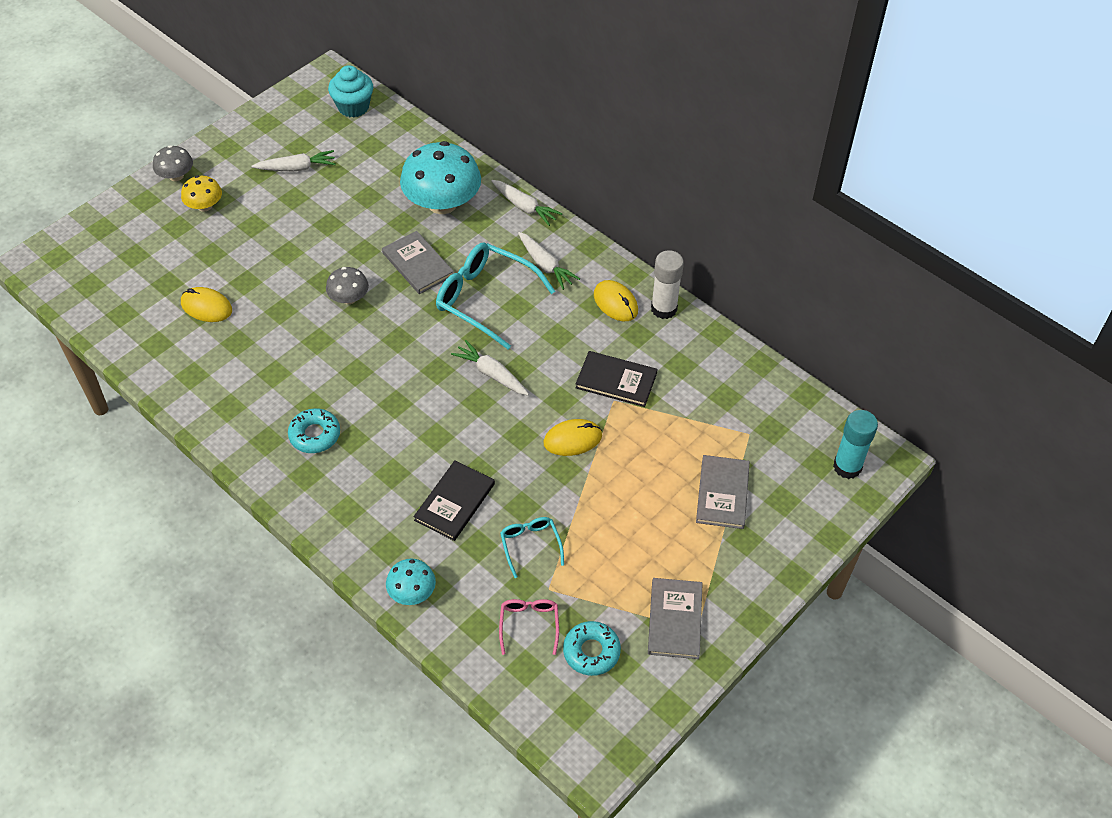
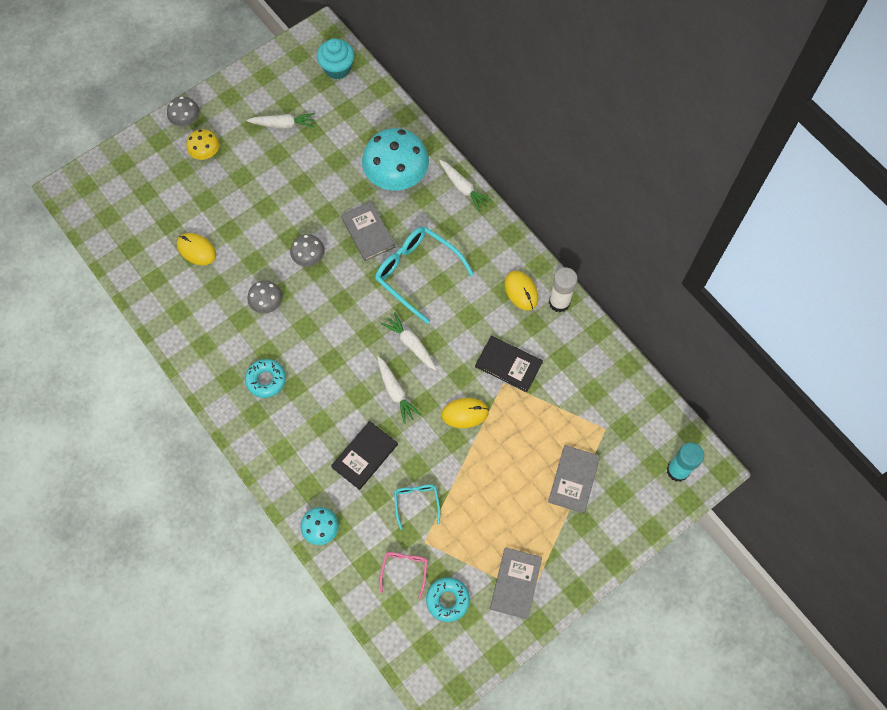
camera: 10 degrees right, 15 degrees up
white carrot [518,232,580,290] -> white carrot moved to [377,356,421,424]
none -> grey mushroom [248,280,282,314]

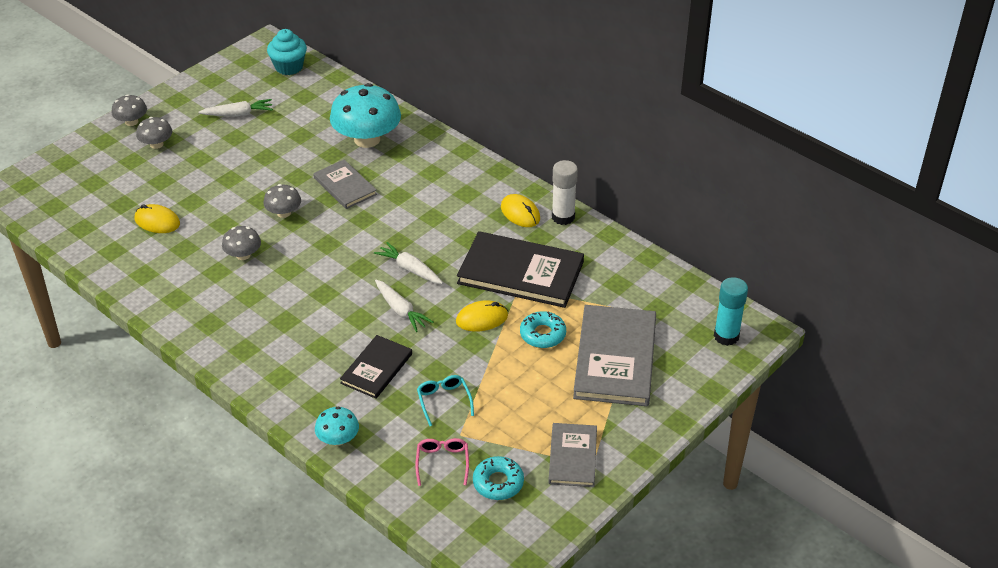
camera: 10 degrees left, 25 degrees down
yellow mushroom [186,129,219,160] -> grey mushroom [136,117,172,149]
turquoise donut [245,359,286,398] -> turquoise donut moved to [520,311,566,348]
turquoise glasses [375,227,474,324] -> none
white carrot [439,160,492,211] -> none
black book [475,336,543,392] -> black book [457,231,584,308], size x1.74
grey book [548,445,600,514] -> grey book [573,305,656,406], size x1.74

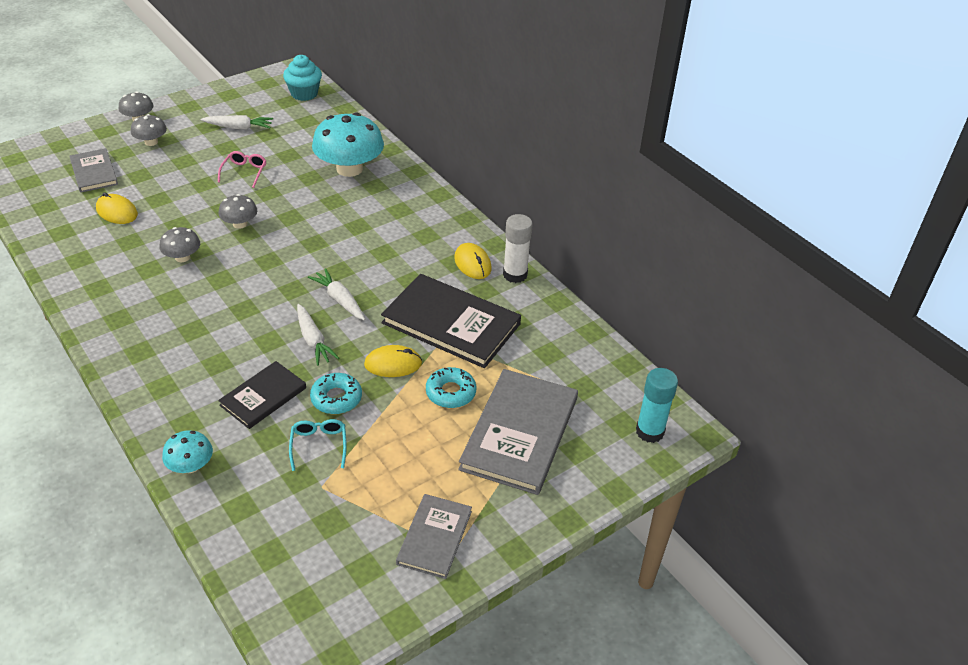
camera: 10 degrees right, 0 degrees up
grey book [313,160,377,209] -> grey book moved to [69,148,118,193]
pink glasses [415,438,469,486] -> pink glasses moved to [218,151,266,188]
turquoise donut [473,456,524,500] -> turquoise donut moved to [310,373,362,414]

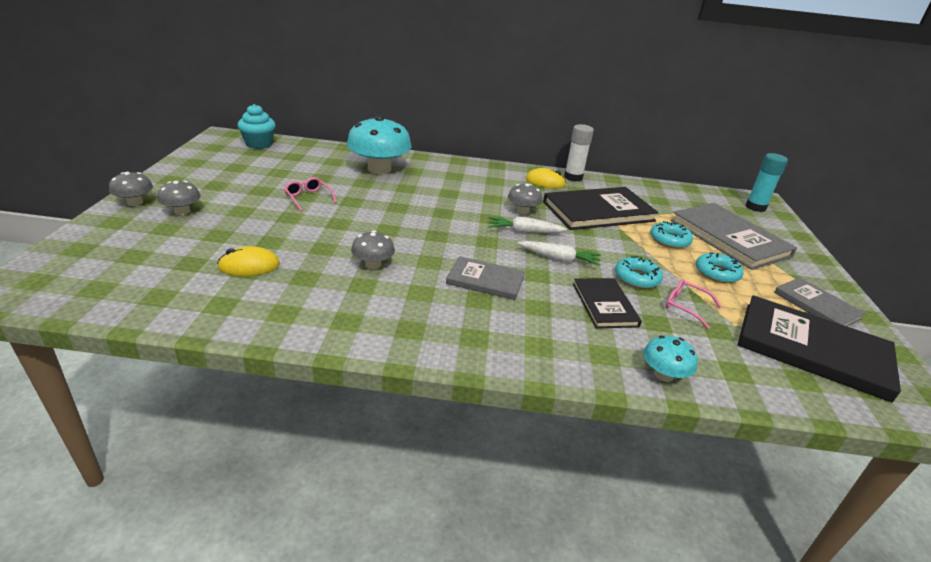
camera: 50 degrees left, 10 degrees down
grey book [69,148,118,193] -> grey book moved to [446,256,525,300]
white carrot [201,115,273,130] -> none
grey mushroom [219,194,257,229] -> grey mushroom moved to [508,184,543,214]
turquoise glasses [289,419,347,471] -> pink glasses [666,279,722,329]
yellow mouse [364,345,422,377] -> none
none -> turquoise donut [696,252,743,283]
none -> black book [738,295,901,402]

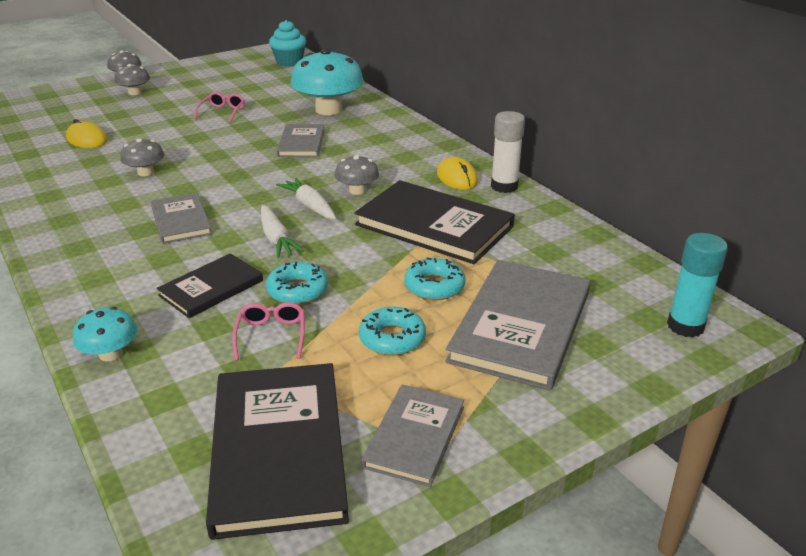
camera: 55 degrees right, 0 degrees up
none -> grey book [277,124,325,157]

